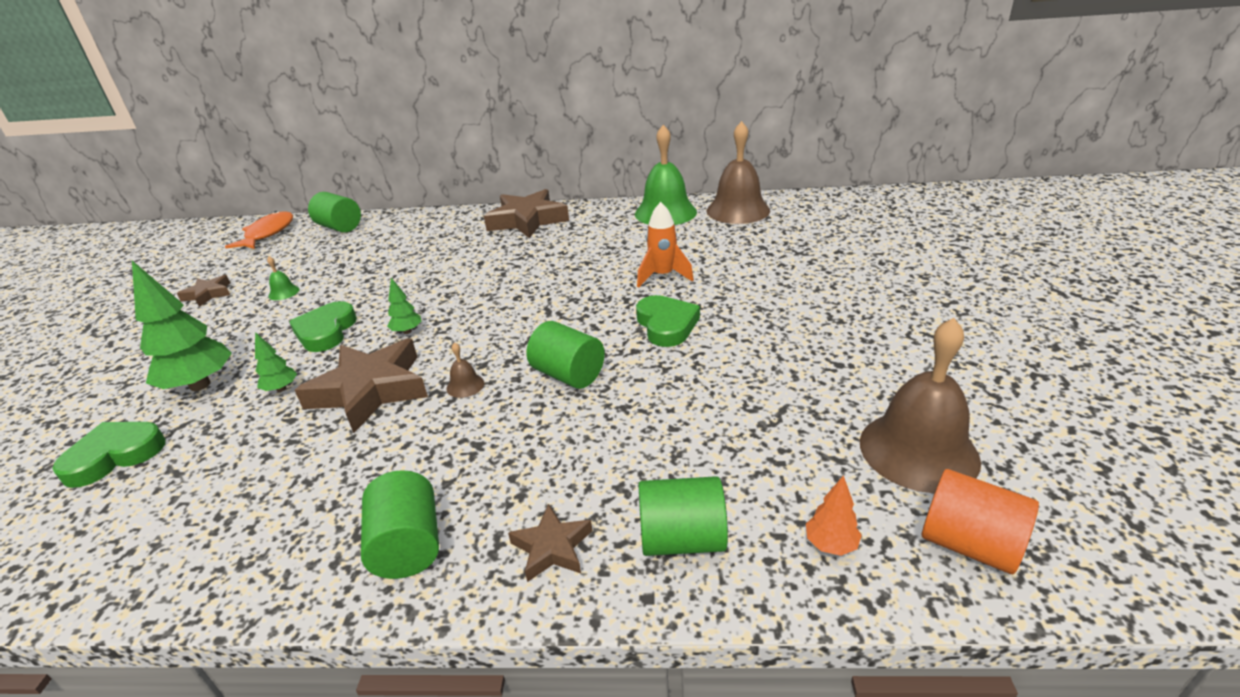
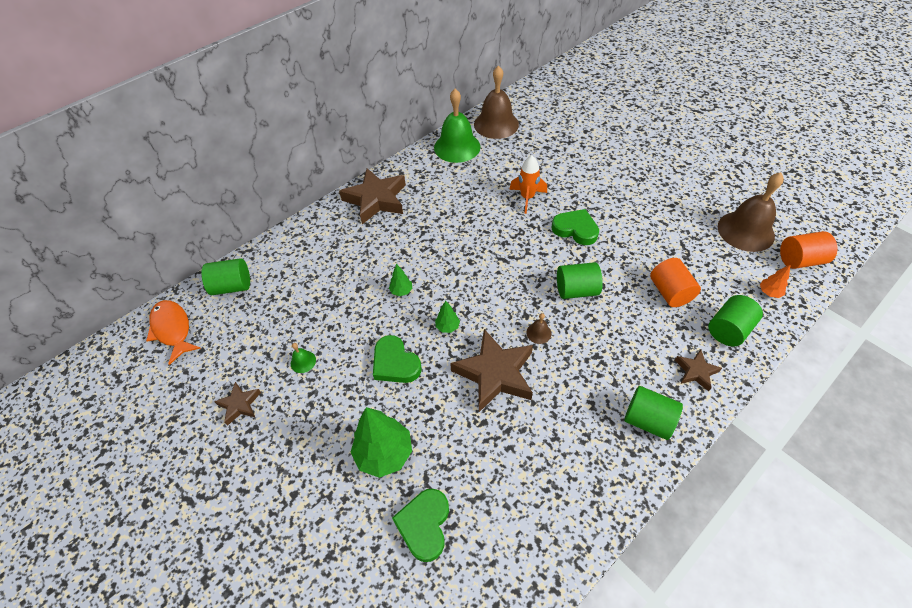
camera: 45 degrees left, 20 degrees up
green tree [255,332,297,392] -> green tree moved to [389,264,412,296]
none -> orange cylinder [650,258,701,307]

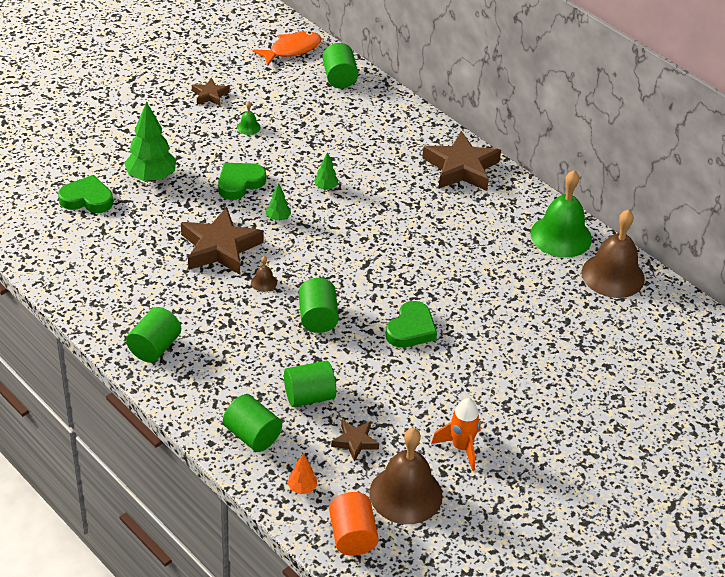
camera: 85 degrees right, 10 degrees down
orange rocket [509,155,547,214] -> orange rocket moved to [431,398,481,471]
orange cylinder [650,258,701,307] -> green cylinder [284,361,336,407]
brown star [675,350,722,392] -> brown star moved to [331,420,379,462]

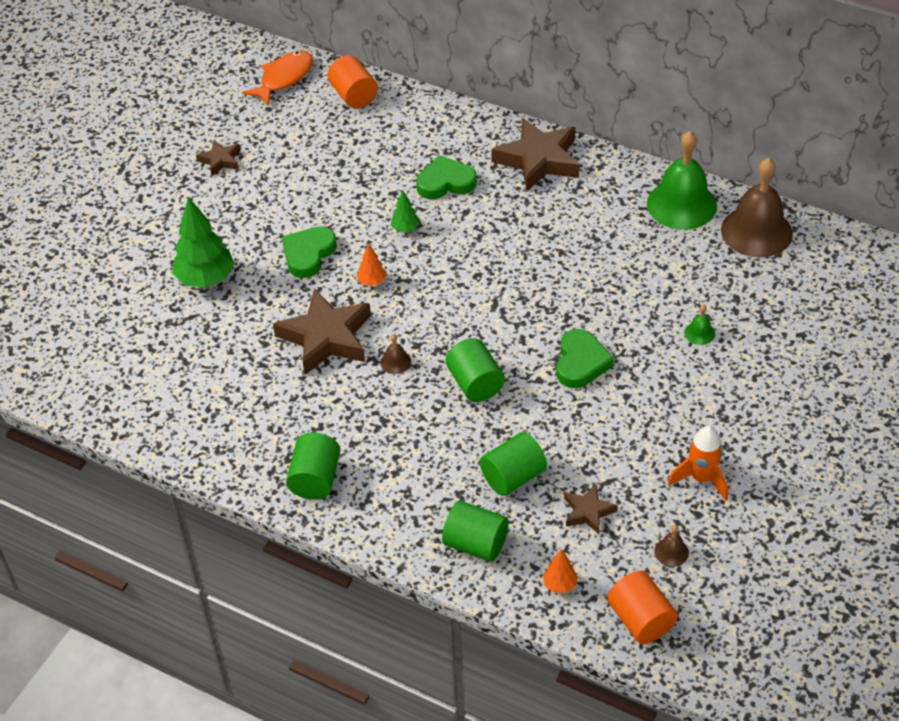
camera: 15 degrees left, 5 degrees up
green heart [58,175,113,213] -> green heart moved to [416,155,477,199]
green bell [237,101,261,135] -> green bell moved to [684,304,715,345]
green tree [266,183,291,221] -> orange tree [357,243,386,286]
green cylinder [323,43,358,88] -> orange cylinder [328,55,378,108]
brown bell [369,428,443,524] -> brown bell [654,525,689,567], size x0.41

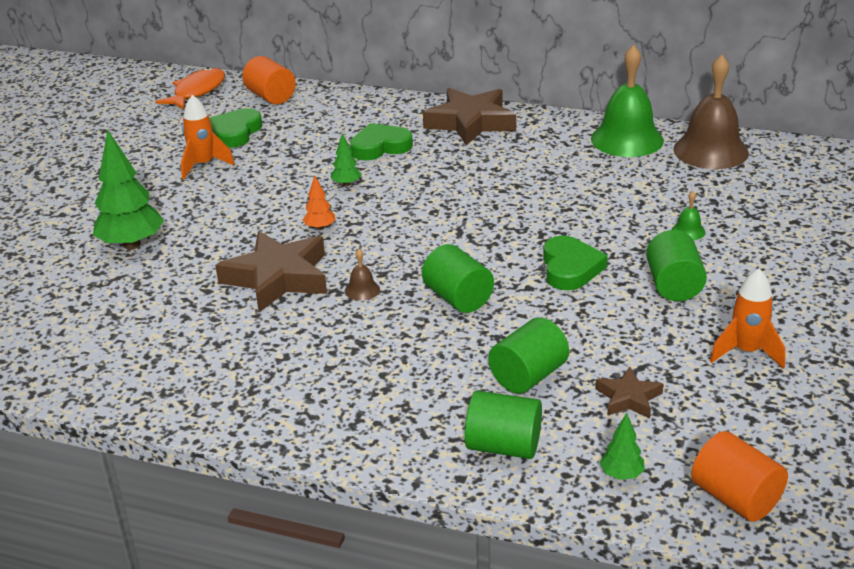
camera: 10 degrees left, 15 degrees down
brown star [196,140,241,176] -> none
green heart [282,226,337,278] -> green heart moved to [209,108,262,148]
green cylinder [286,432,340,500] -> green cylinder moved to [646,230,707,301]
orange tree [543,549,578,593] -> green tree [600,413,645,480]
brown bell [654,525,689,567] -> none
none -> orange rocket [181,95,235,179]

